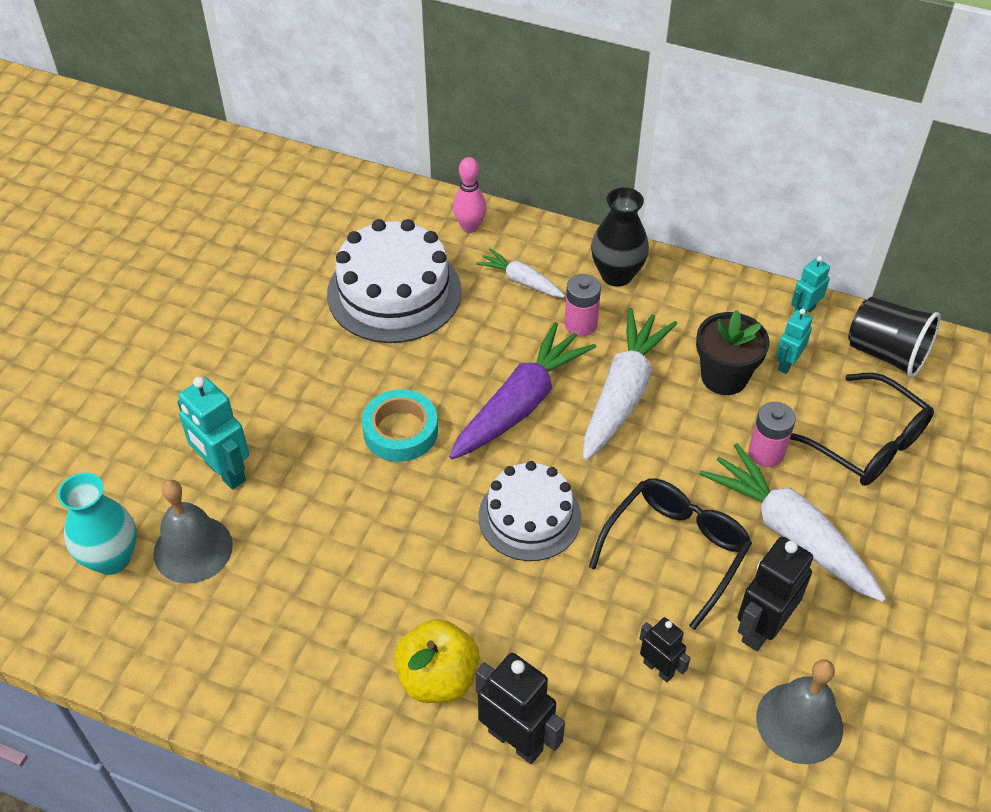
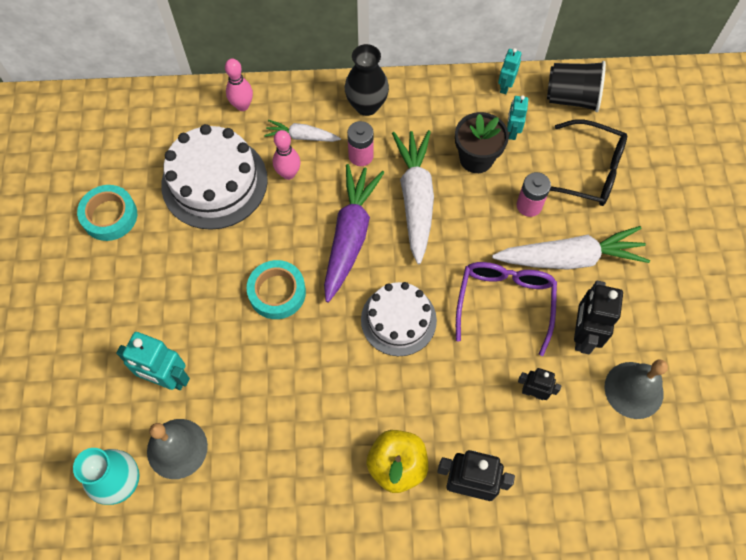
camera: 25 degrees left, 15 degrees up
black glasses [589,478,752,630] -> purple glasses [456,262,557,356]
white carrot [700,443,886,602] -> white carrot turned 150 degrees clockwise [492,226,650,270]
none -> turquoise tape [77,185,137,241]
none -> pink bowling pin [273,130,300,180]

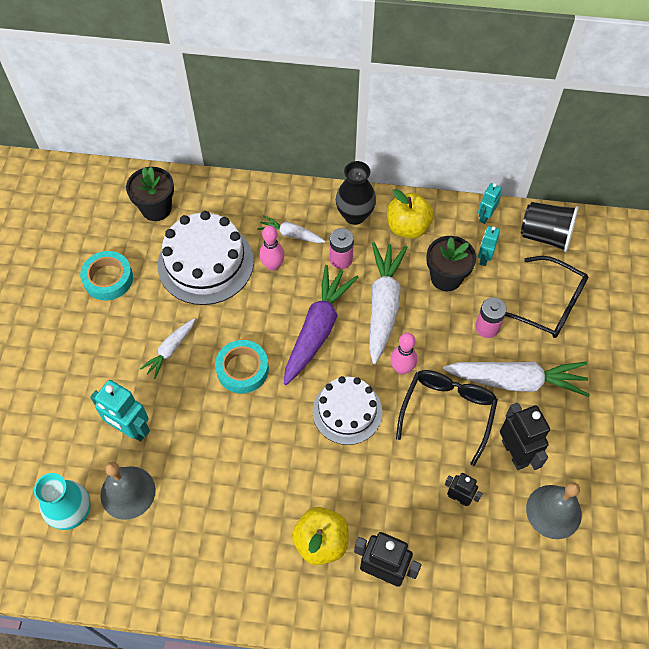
camera: 10 degrees right, 5 degrees down
pink bowling pin [225,59,253,111] -> pink bowling pin moved to [390,333,417,375]
purple glasses [456,262,557,356] -> black glasses [396,370,498,466]
black robot [574,280,623,354] -> black robot turned 135 degrees clockwise [500,403,550,470]
none -> black flower pot [126,167,174,221]
none -> white carrot [140,319,195,379]
none -> yellow apple [387,189,434,239]

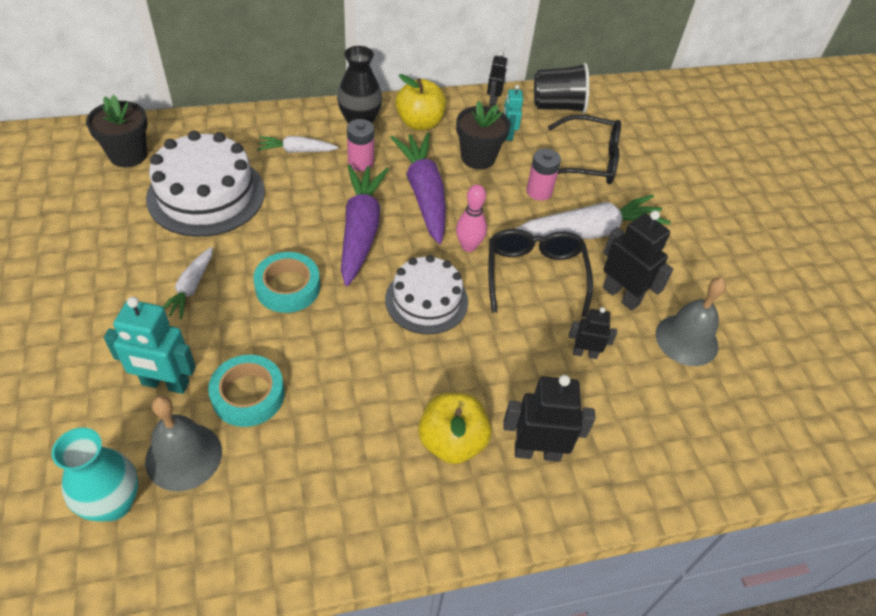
camera: 25 degrees left, 10 degrees down
turquoise tape [80,251,133,301] -> turquoise tape moved to [208,355,285,427]
pink bowling pin [259,226,285,271] -> none
white carrot [369,242,407,364] -> purple carrot [391,133,446,244]
turquoise robot [478,183,502,224] -> black robot [487,51,507,107]

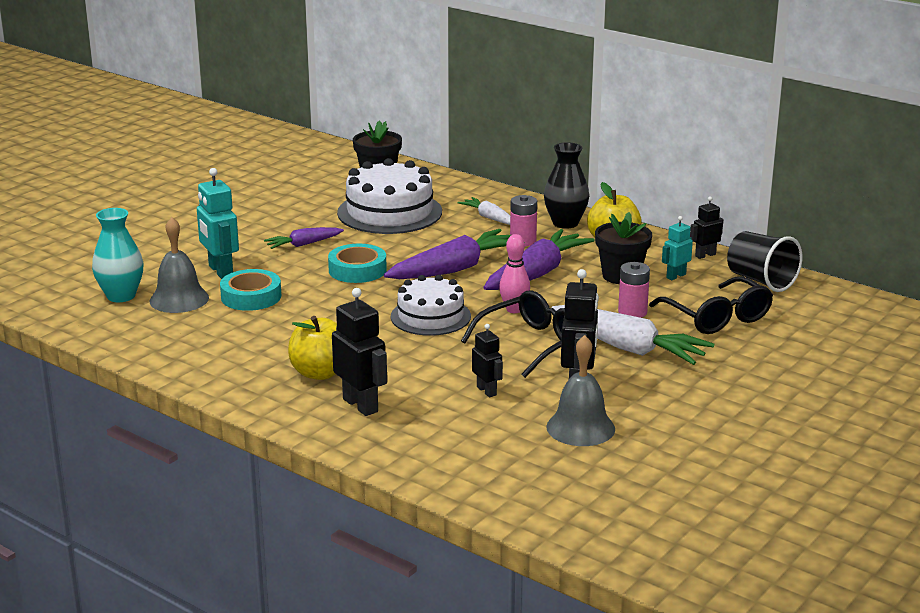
camera: 55 degrees right, 25 degrees down
white carrot [163,247,213,319] -> purple carrot [264,227,344,249]

